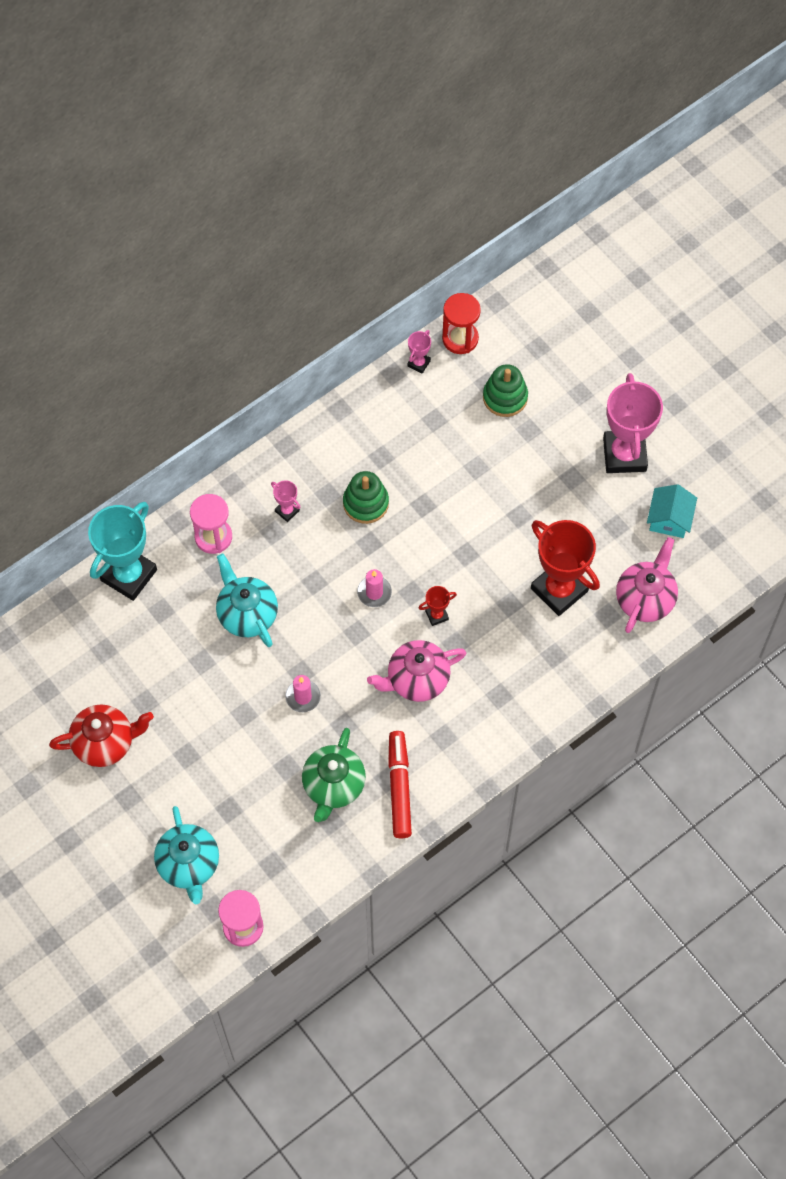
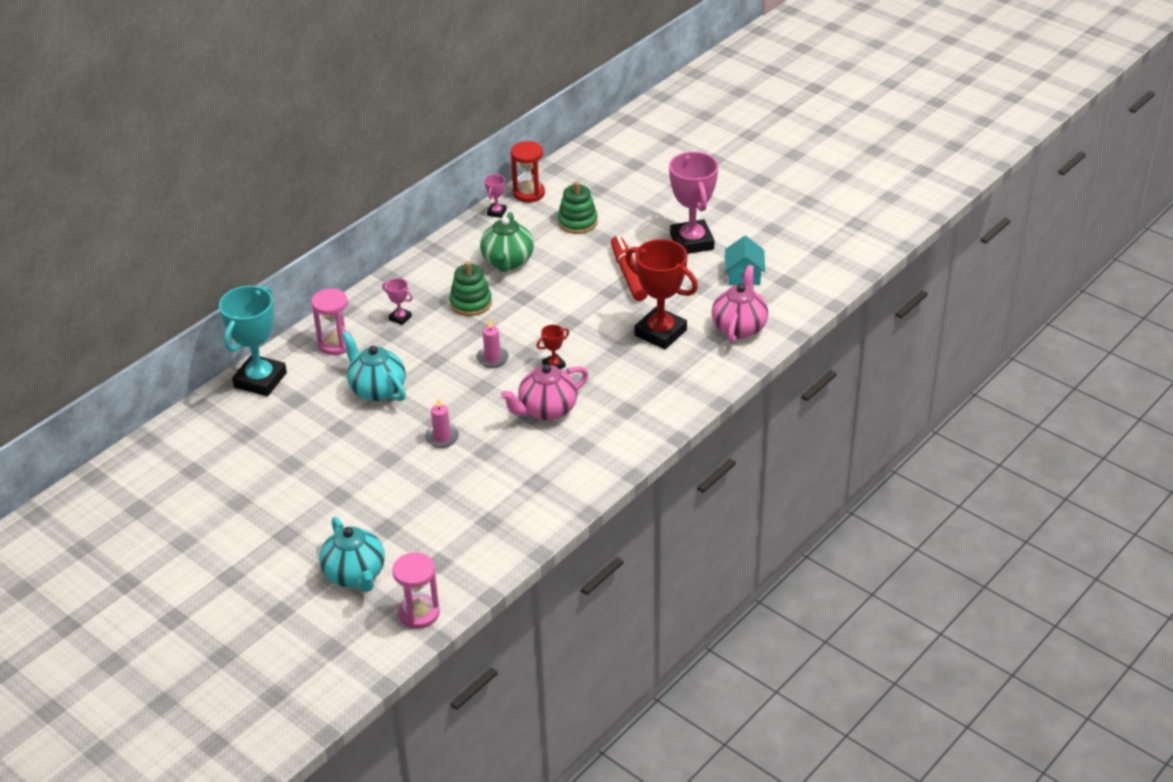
camera: 10 degrees left, 25 degrees down
red teapot [49,705,154,767] -> none
green teapot [302,728,366,822] -> green teapot moved to [480,212,534,272]
red marker [388,731,412,838] -> red marker moved to [611,236,648,301]

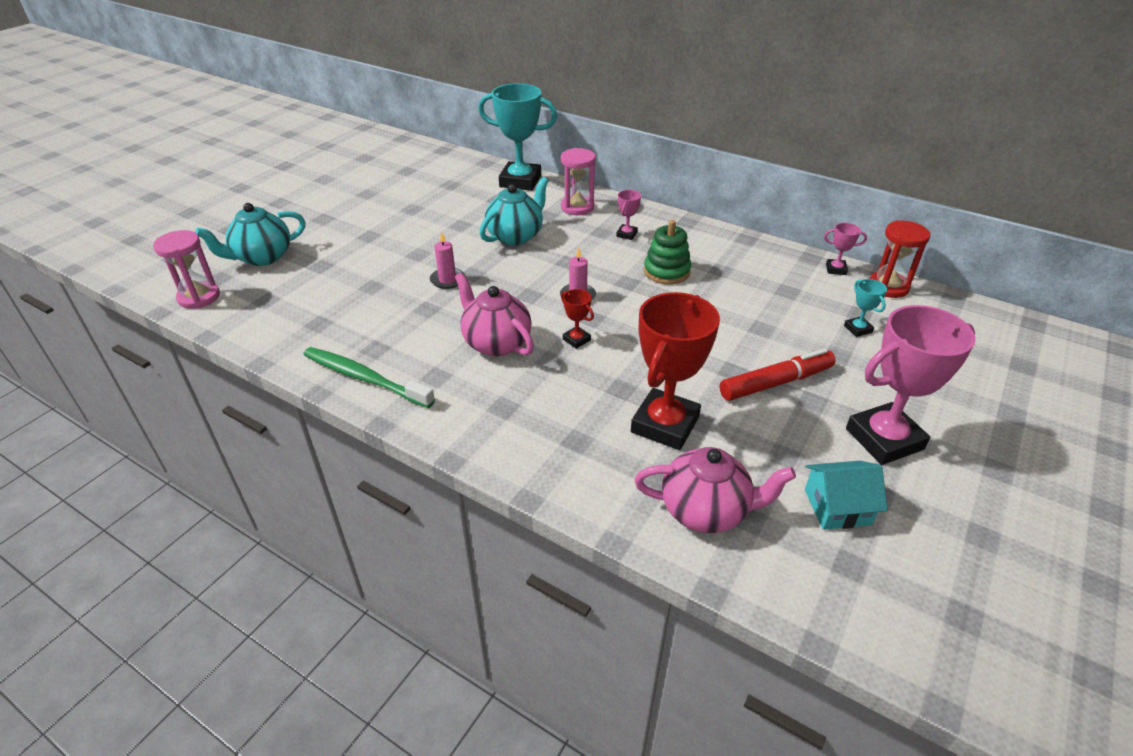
camera: 80 degrees right, 0 degrees up
green teapot [480,212,534,272] -> none
green stacking toy [558,181,598,234] -> turquoise trophy [844,279,887,337]
none -> green toothbrush [303,347,435,408]

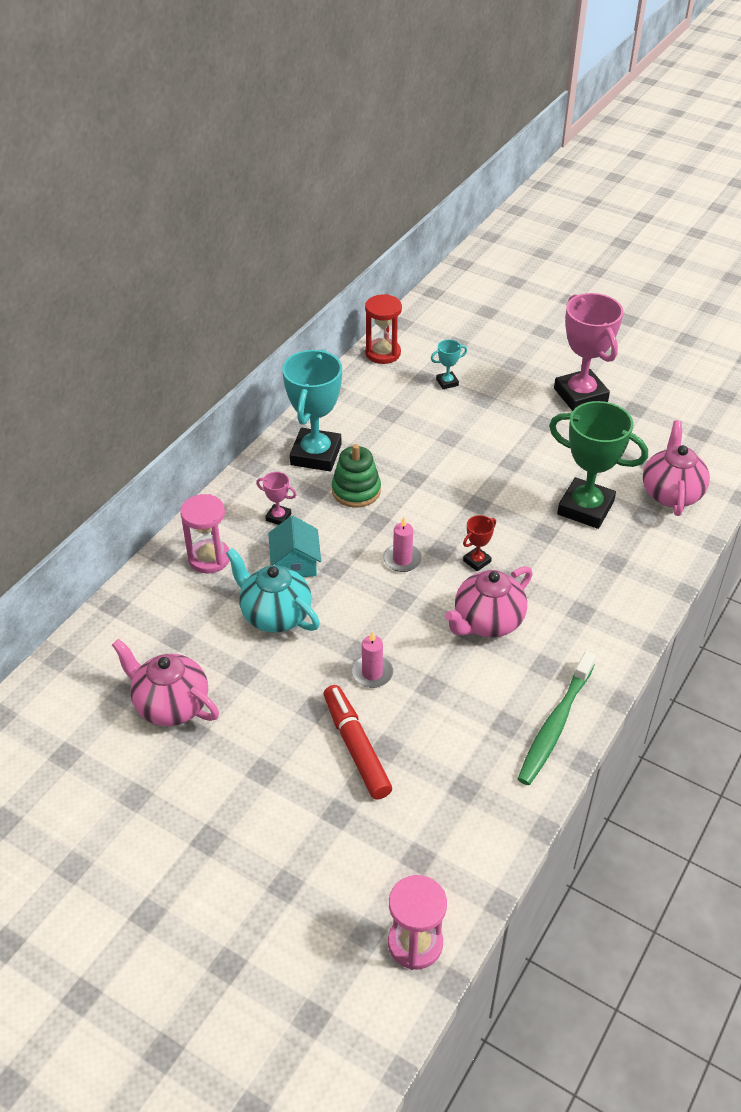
camera: 90 degrees left, 5 degrees up
turquoise teapot [195,203,305,266] -> none
turquoise trophy [478,83,557,191] -> turquoise trophy moved to [282,349,342,471]
red trophy [631,292,720,450] -> green trophy [549,401,648,529]
red marker [720,348,836,401] -> red marker moved to [323,685,392,800]
turquoise house [805,461,888,530] -> turquoise house moved to [268,515,321,577]
pink trophy [824,223,867,275] -> none
none -> pink teapot [112,639,219,726]

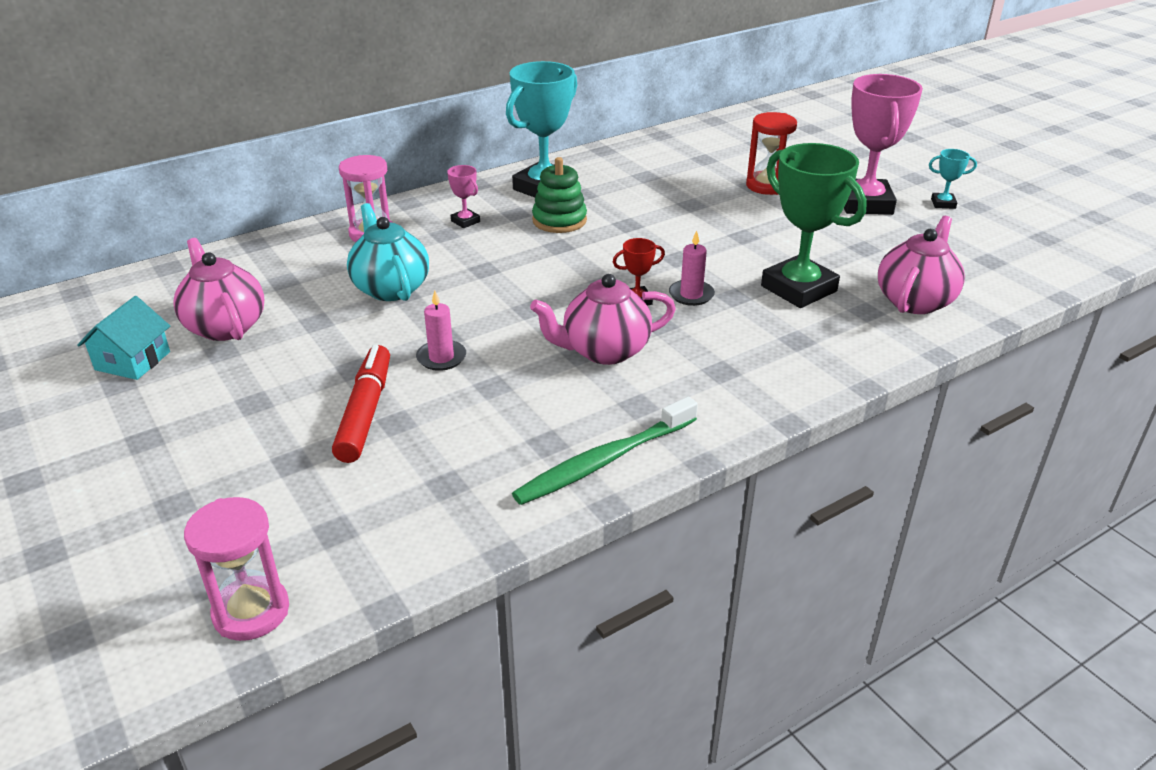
camera: 25 degrees right, 10 degrees down
turquoise house [268,515,321,577] -> turquoise house moved to [77,296,170,380]
red hourglass [365,294,402,364] -> red hourglass moved to [746,112,797,195]
pink candle [383,517,422,572] -> pink candle moved to [669,230,715,306]
turquoise trophy [431,339,467,389] -> turquoise trophy moved to [929,149,977,209]

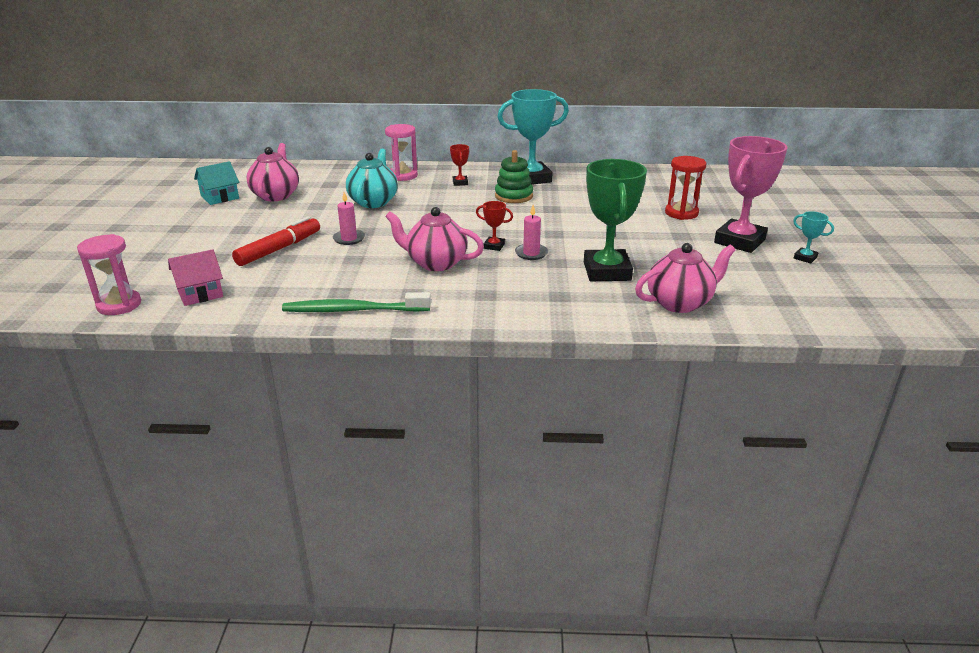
camera: 35 degrees right, 5 degrees down
pink trophy [447,165,480,228] -> red trophy [450,144,469,186]
none -> pink house [168,249,223,306]

